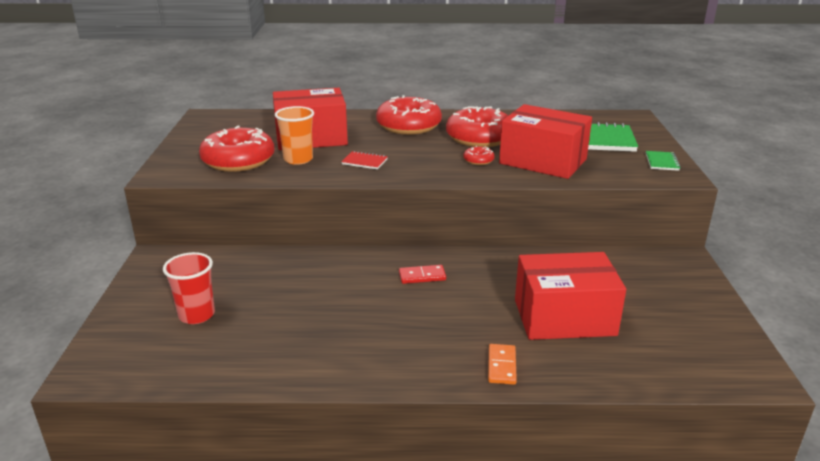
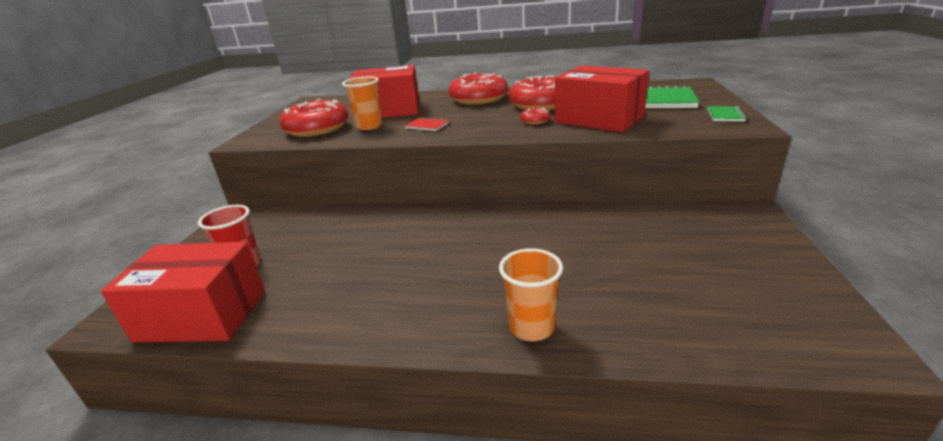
camera: 10 degrees right, 0 degrees up
red domino [399,265,446,284] -> none
orange domino [488,344,517,385] -> orange cup [499,248,563,341]
red box [515,252,626,340] -> red box moved to [101,242,265,342]

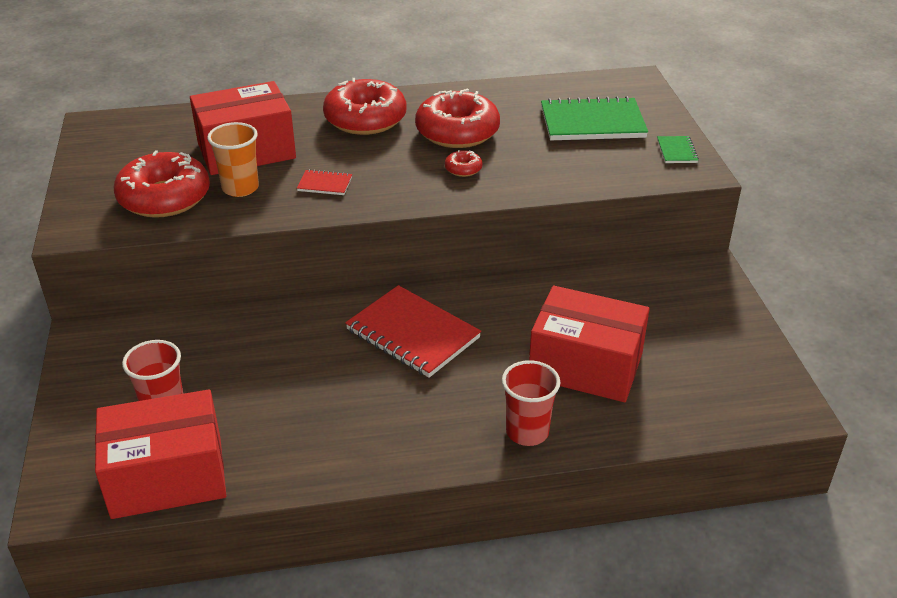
camera: 20 degrees left, 10 degrees up
orange cup [499,248,563,341] -> red cup [502,360,561,446]
red box [555,66,649,132] -> red box moved to [529,286,650,402]
none -> red notebook [345,285,481,378]

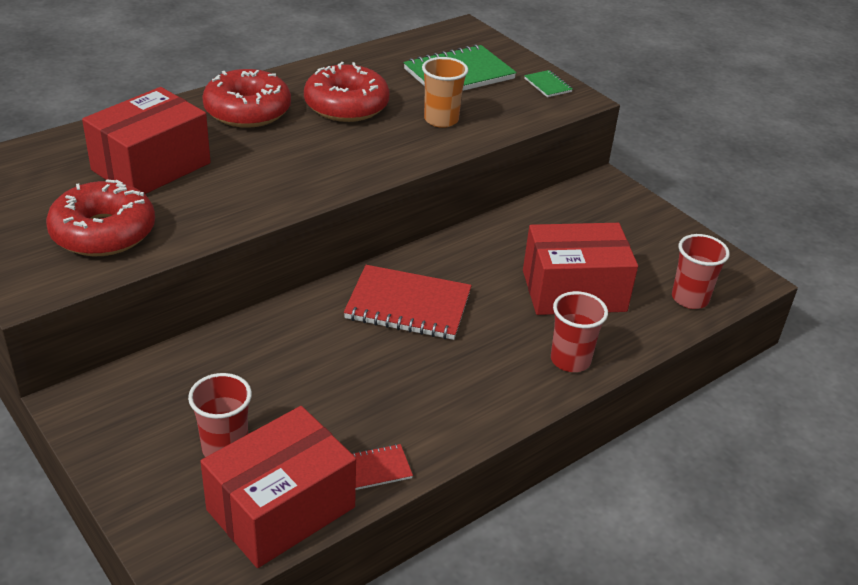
camera: 30 degrees left, 0 degrees up
orange cup [207,122,259,197] -> orange cup moved to [422,57,468,128]
red notebook [297,169,352,195] -> red notebook moved to [353,444,413,490]
red donut [445,150,482,177] -> none
none -> red cup [672,234,730,309]

